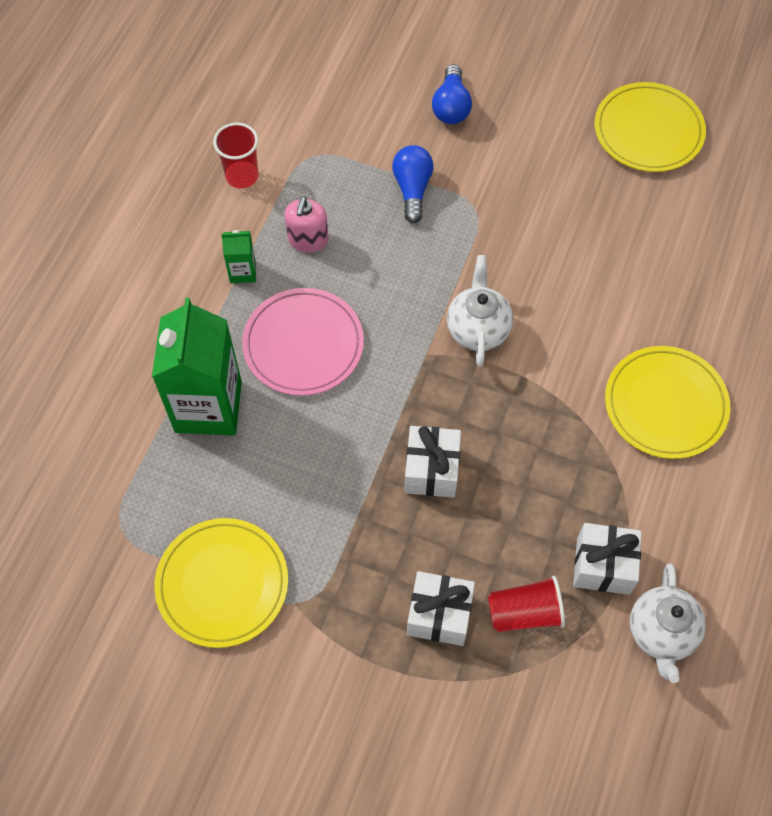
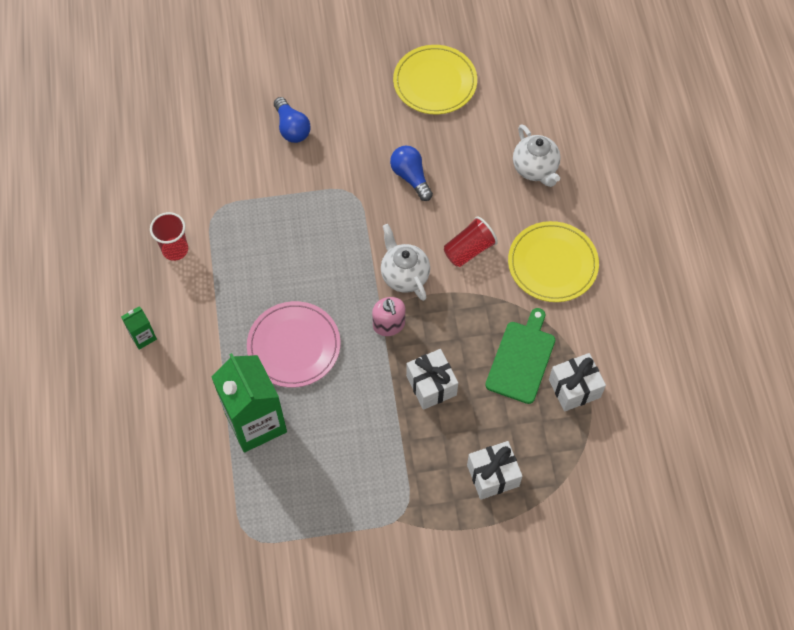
camera: 30 degrees left, 0 degrees up
yellow plate [154,518,288,648] -> none
green carton [221,230,256,283] -> green carton moved to [121,306,157,350]
pink soap dispenser [285,196,329,253] -> pink soap dispenser moved to [372,297,405,336]
blue light bulb [392,145,434,223] -> blue light bulb moved to [390,146,433,201]
red cup [488,576,565,632] -> red cup moved to [444,216,498,267]
white teapot [630,563,706,683] -> white teapot moved to [513,124,561,187]
none -> green cutting board [485,308,555,404]

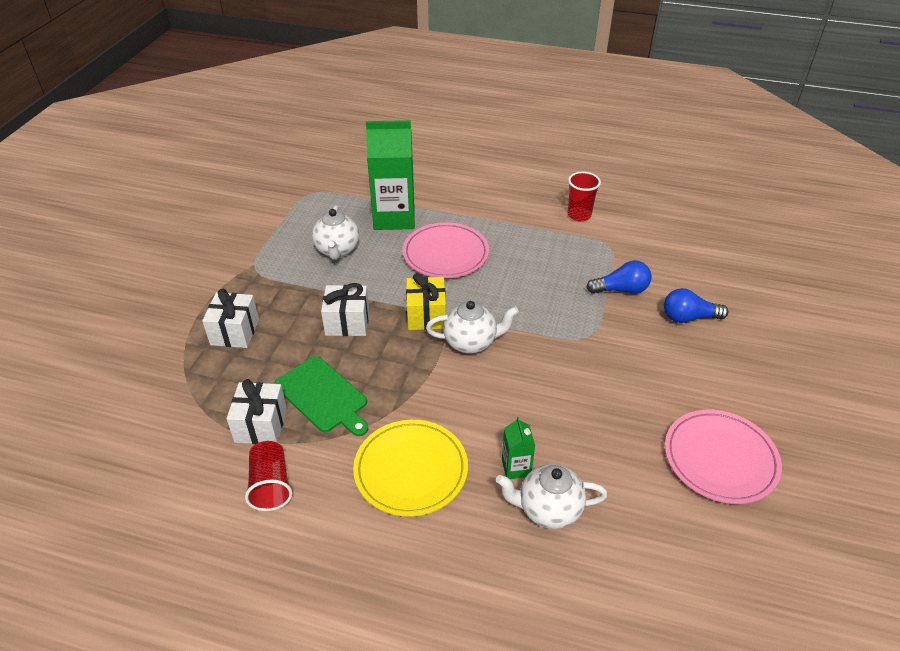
camera: 115 degrees right, 20 degrees down
green carton [121,306,157,350] -> green carton moved to [502,417,535,479]
pink soap dispenser [372,297,405,336] -> yellow gift [406,273,446,330]
blue light bulb [390,146,433,201] -> blue light bulb moved to [586,260,652,294]
yellow plate [393,45,477,114] -> pink plate [665,410,782,504]
red cup [444,216,498,267] -> red cup moved to [245,441,293,511]
none -> white teapot [312,205,359,260]

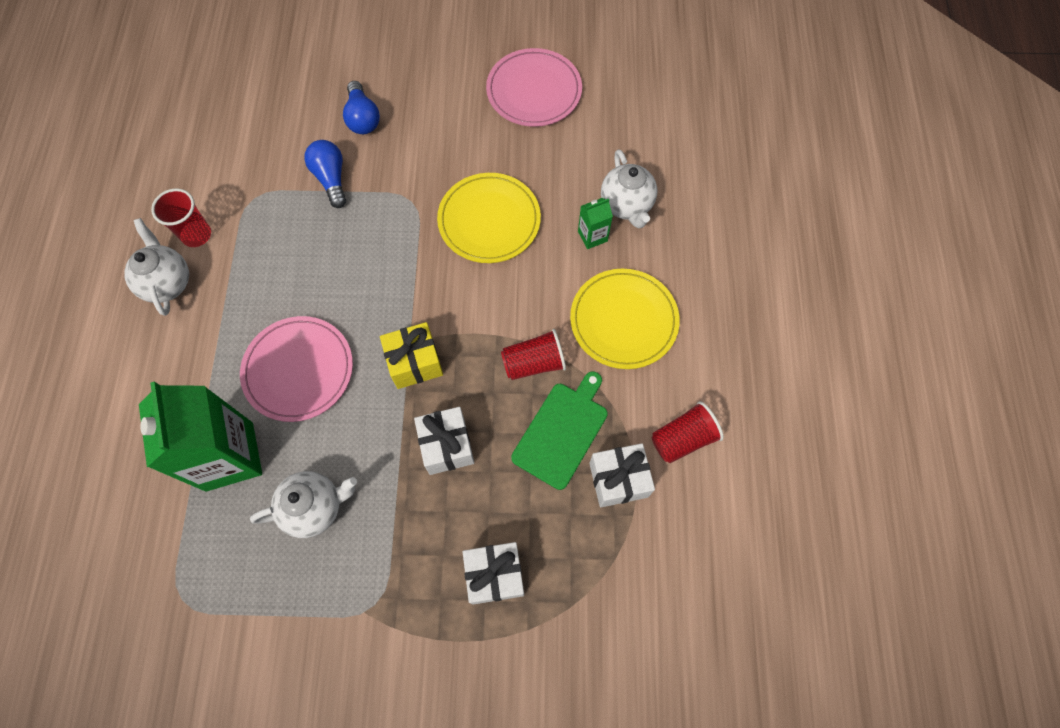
camera: 105 degrees left, 25 degrees up
white teapot [426,301,519,354] -> white teapot moved to [124,218,189,316]
none -> yellow plate [437,173,541,263]
none -> red cup [501,329,566,380]

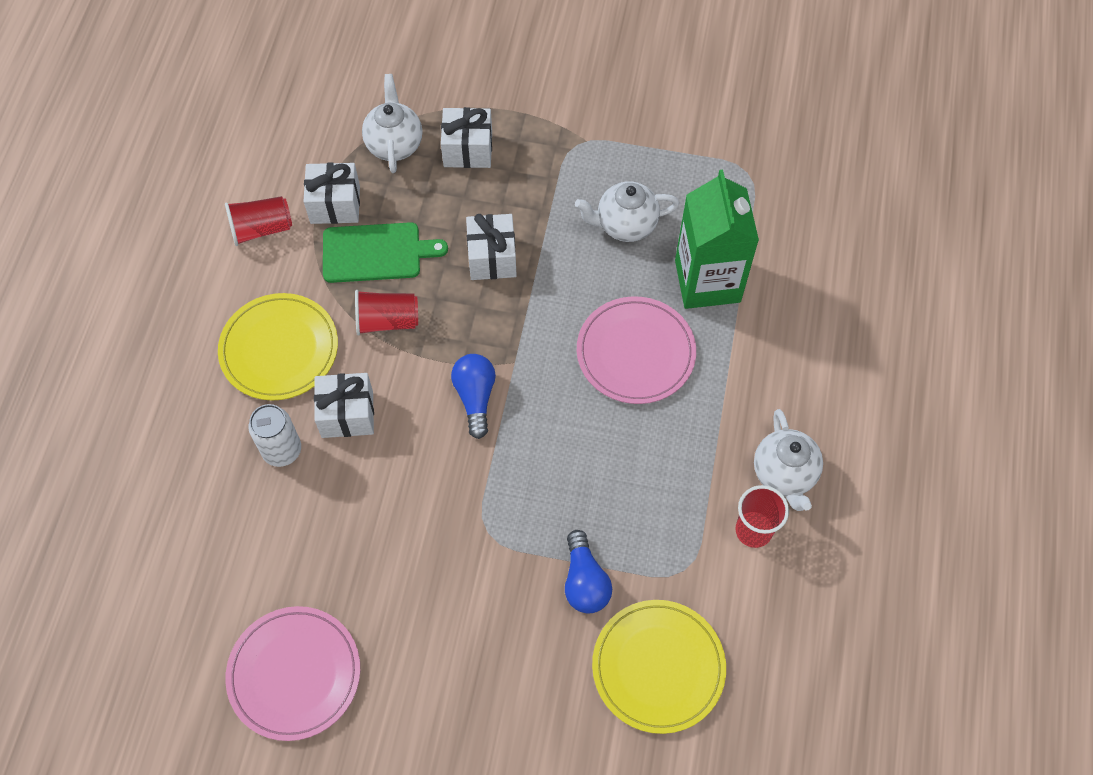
camera: 170 degrees left, 5 degrees down
blue light bulb [343,81,380,134] -> blue light bulb moved to [451,354,496,439]
yellow gift [380,322,443,389] -> none
yellow plate [437,173,541,263] -> yellow plate moved to [592,600,726,734]
green cutting board [511,371,608,490] -> green cutting board turned 135 degrees counterclockwise [323,222,448,283]
green carton [578,198,613,249] -> white can [249,404,301,467]
white teapot [601,149,657,228] -> white teapot moved to [362,74,422,173]
none -> white gift [314,373,374,438]

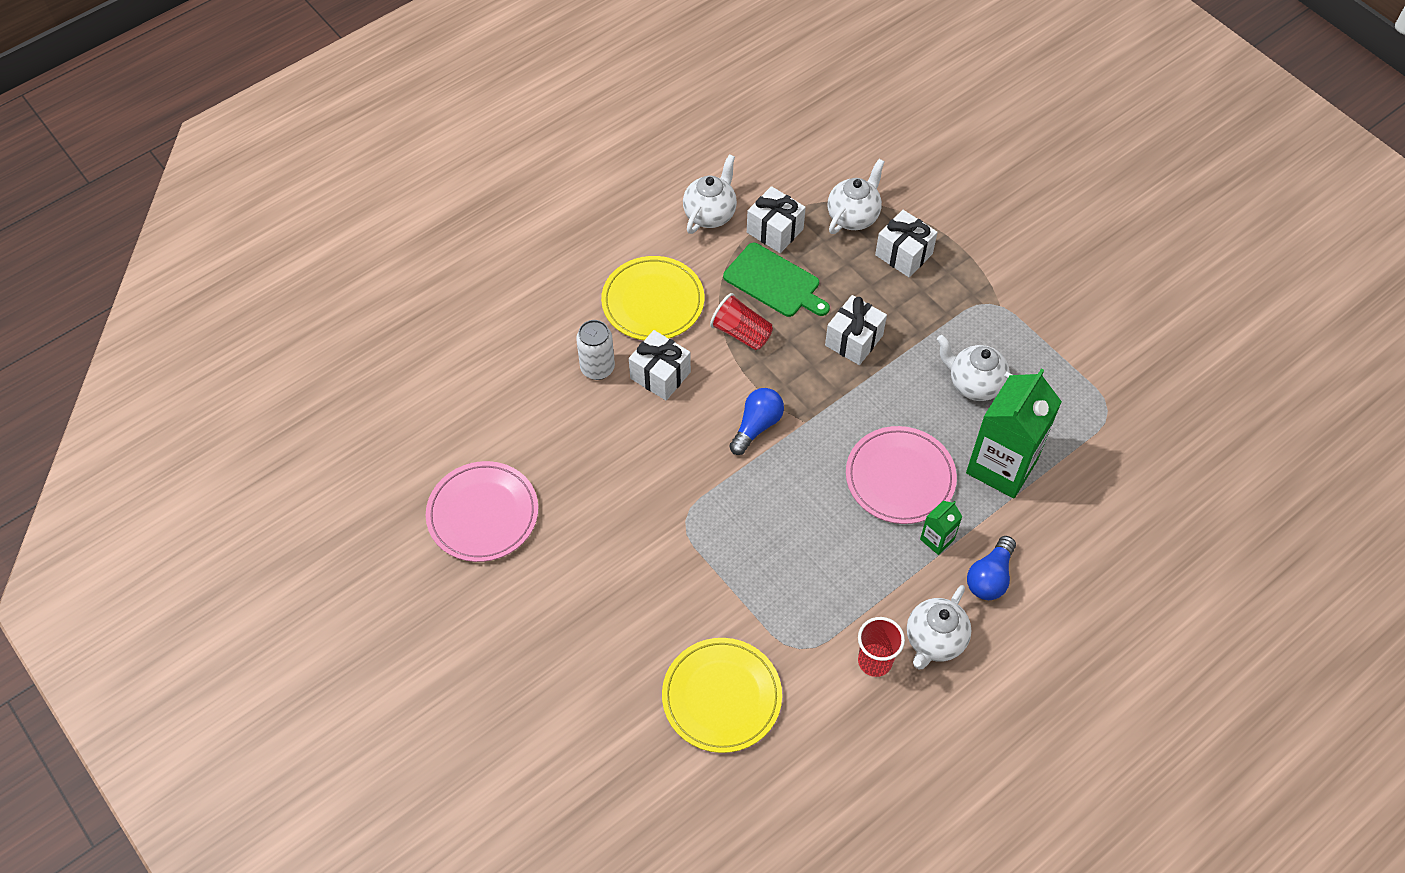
camera: 40 degrees right, 5 degrees down
red cup [225,196,292,246] -> white teapot [683,154,737,234]
blue light bulb [565,530,612,614] -> blue light bulb moved to [967,536,1016,600]
none -> green carton [920,501,962,555]

